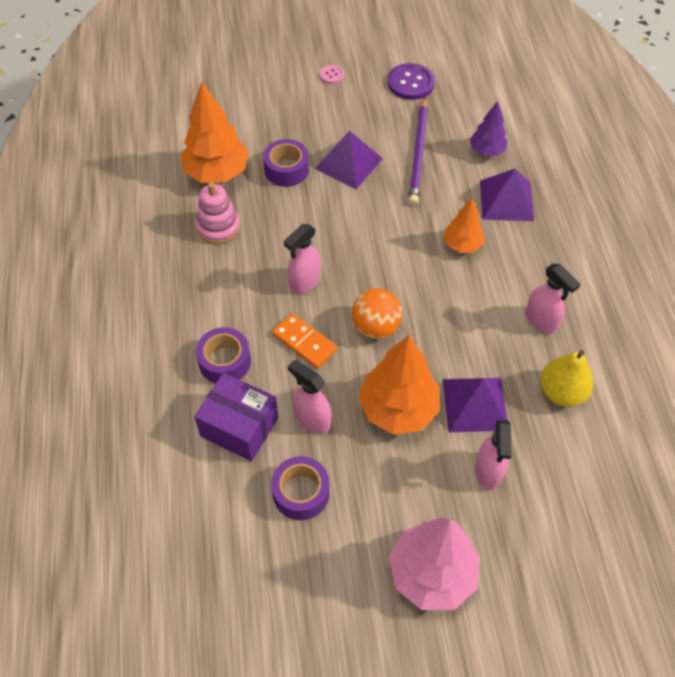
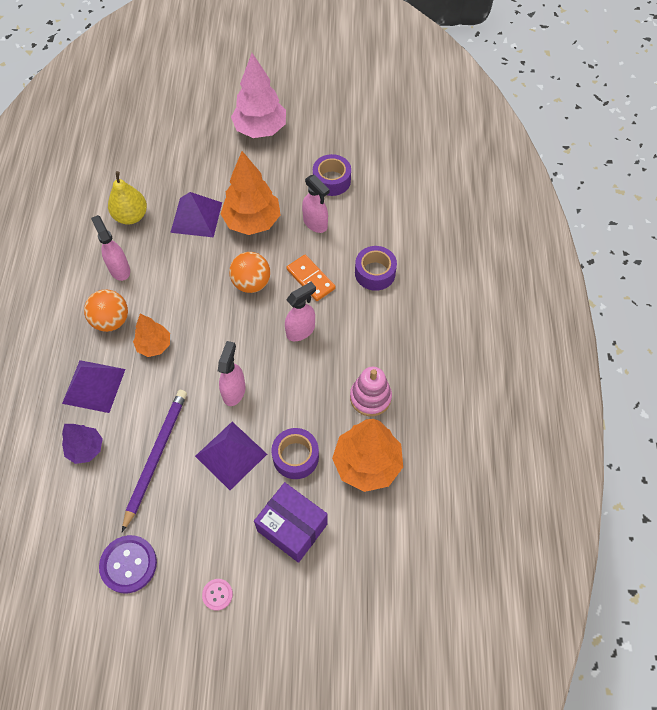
camera: 170 degrees left, 5 degrees up
purple box [194,373,278,461] -> purple box moved to [254,482,328,563]
pink spray bottle [475,420,512,490] -> pink spray bottle moved to [218,341,246,406]
none -> orange ball [84,289,128,332]

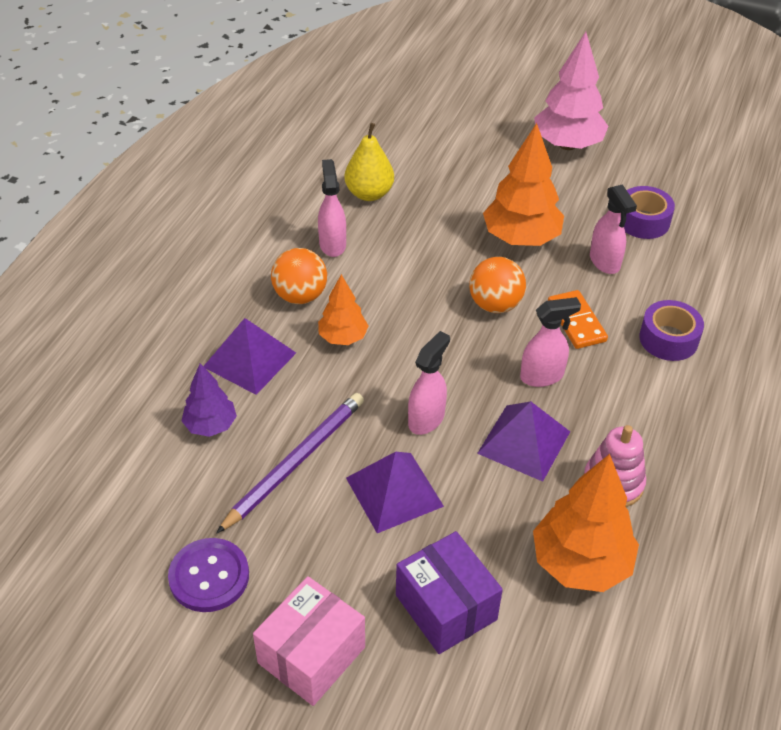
camera: 20 degrees right, 15 degrees down
purple pyramid [170,192,222,237] -> purple pyramid moved to [477,401,570,482]
pink button [202,579,233,611] -> pink box [253,576,365,706]
purple tape [271,428,319,479] -> none

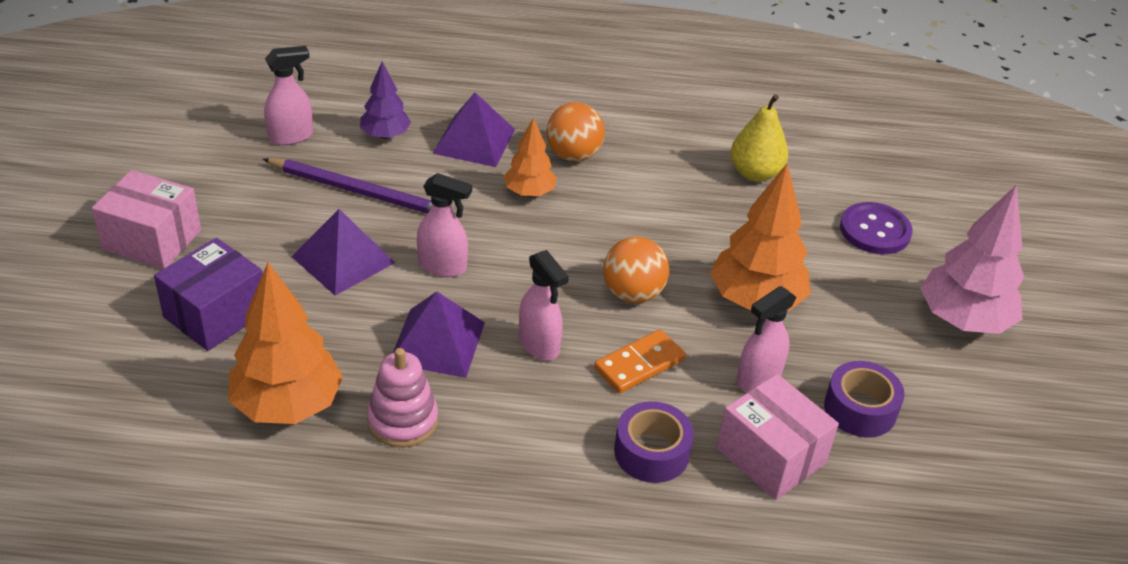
camera: 70 degrees right, 5 degrees down
purple button [168,538,249,612] -> purple button moved to [840,202,913,254]
pink spray bottle [318,159,346,257] -> pink spray bottle moved to [264,46,313,145]
none -> pink box [716,374,839,500]

